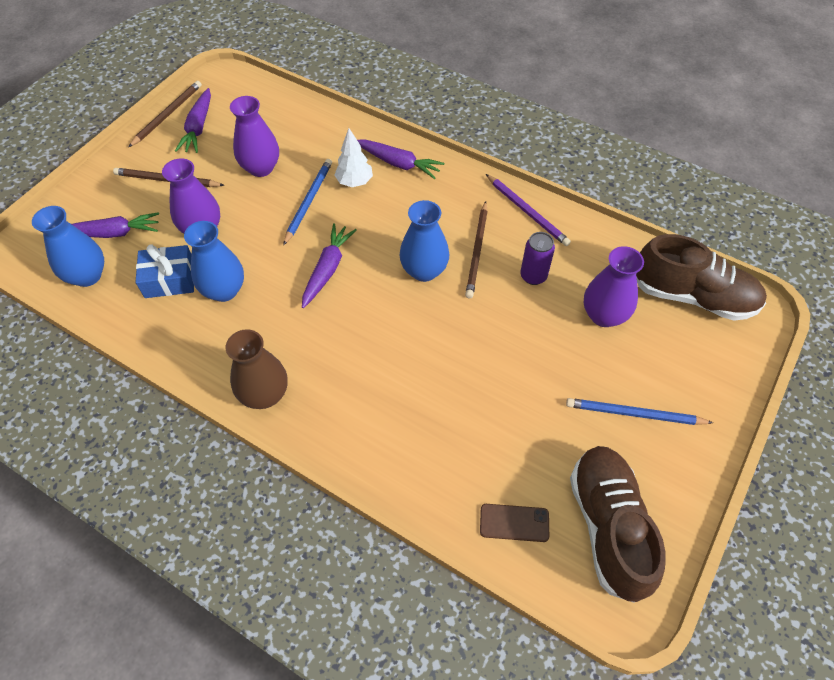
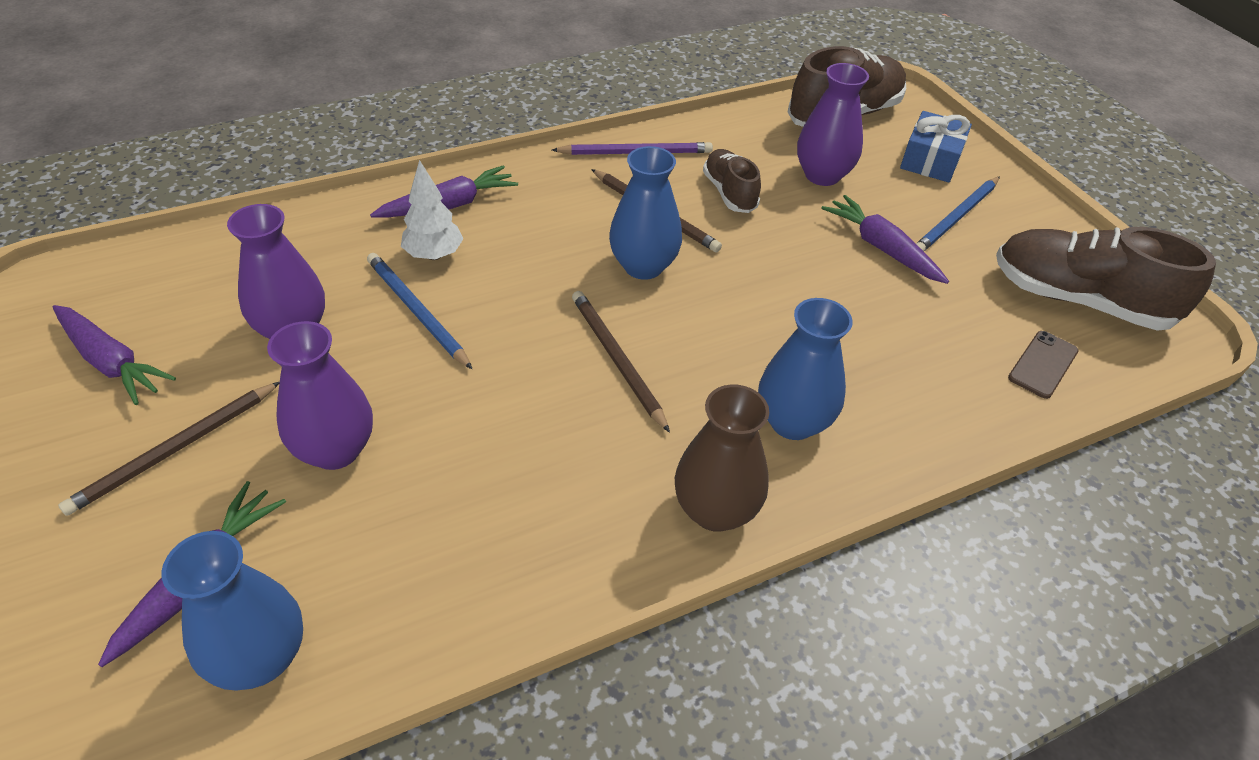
camera: 60 degrees left, 10 degrees down
brown pencil [129,81,202,147] -> brown pencil moved to [572,291,670,433]
blue gift [136,244,194,298] -> blue gift moved to [900,111,972,182]
blue vase [184,221,244,302] -> blue vase moved to [758,298,853,440]
purple carrot [302,223,357,308] -> purple carrot moved to [821,195,949,284]
purple can [520,232,555,285] -> brown shoe [703,149,761,213]

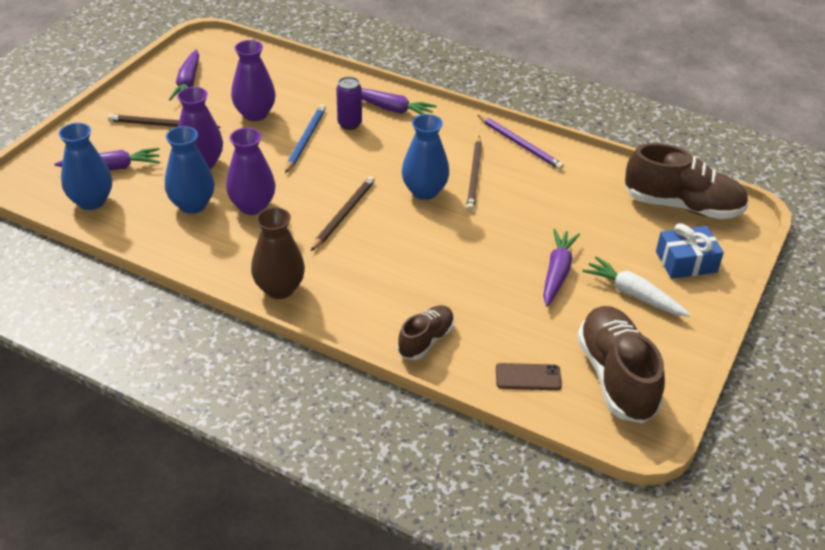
camera: 55 degrees right, 5 degrees down
white tree [401,160,464,260] -> purple can [336,77,362,130]
brown shoe [703,149,761,213] -> brown shoe moved to [398,305,455,360]
blue vase [758,298,853,440] -> blue vase moved to [165,126,214,214]
purple vase [797,63,869,186] -> purple vase moved to [226,128,275,215]
blue pencil [916,176,1000,251] -> white carrot [582,256,691,317]

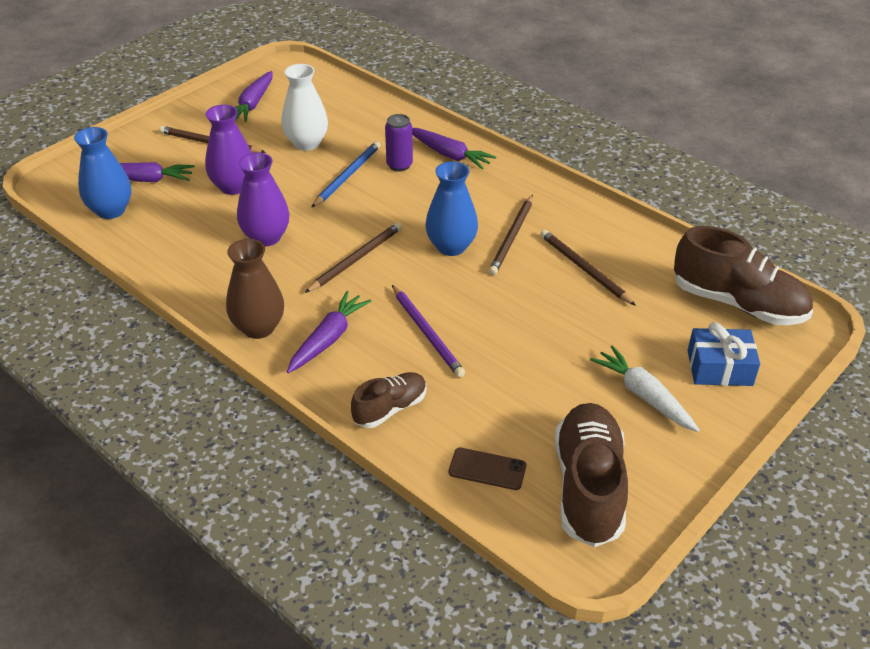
camera: 15 degrees right, 0 degrees up
blue vase [165,126,214,214] -> none
purple vase [231,40,276,121] -> white vase [281,64,328,151]
purple pencil [478,115,564,170] -> purple pencil moved to [392,285,465,378]
purple carrot [543,229,580,307] -> purple carrot moved to [287,291,371,373]
none -> brown pencil [540,230,636,306]

